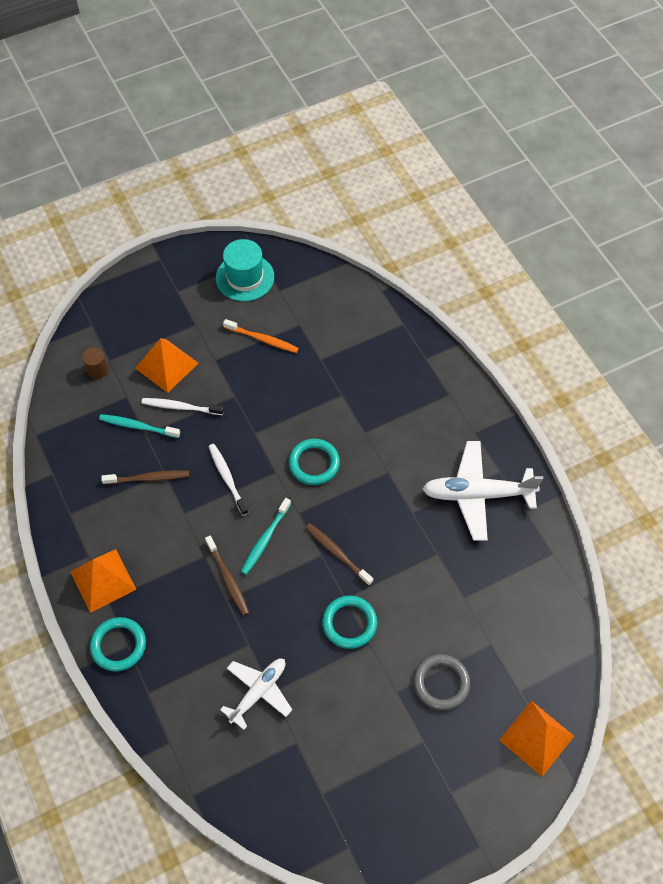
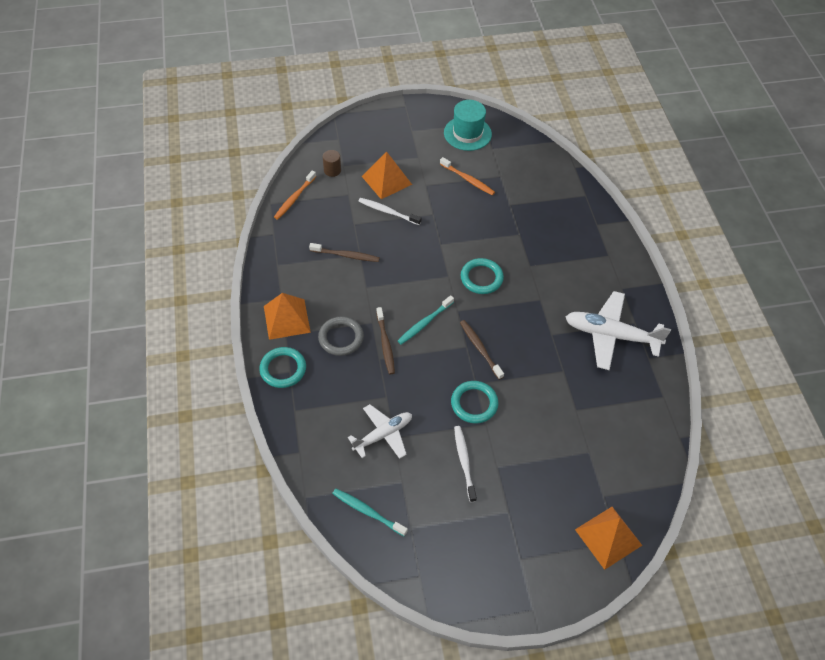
camera: 15 degrees right, 5 degrees down
turquoise toothbrush [99,414,180,438] -> turquoise toothbrush moved to [332,489,408,536]
white toothbrush [208,444,249,516] -> white toothbrush moved to [454,426,477,502]
grey ring [413,654,470,710] -> grey ring moved to [318,316,364,356]
none -> orange toothbrush [274,170,316,219]

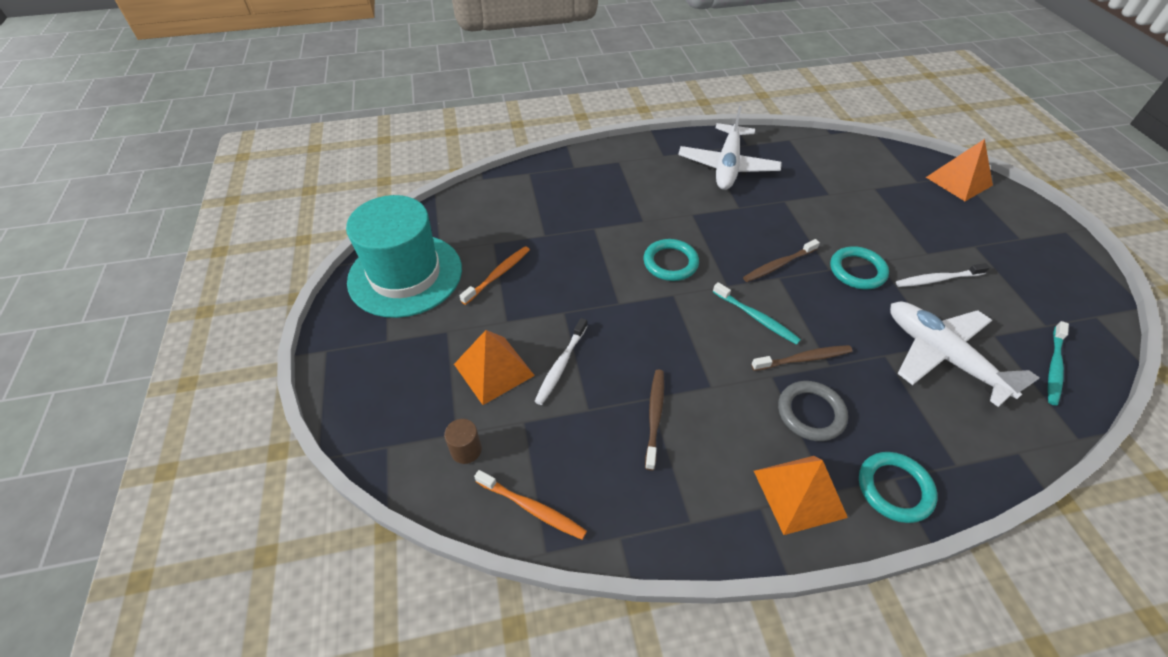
camera: 90 degrees left, 5 degrees down
white plane [348,404,412,459] -> white plane [890,302,1040,407], size x1.53
turquoise hat [444,100,492,151] -> turquoise hat [346,195,462,318], size x1.59

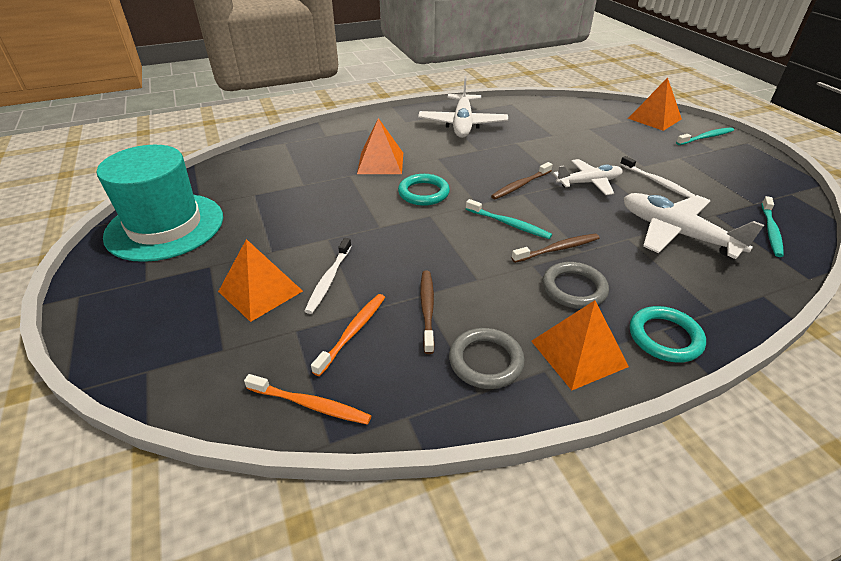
camera: 10 degrees left, 10 degrees down
brown cylinder [444,419,482,464] -> none
orange toothbrush [459,246,530,305] -> orange toothbrush moved to [311,294,385,376]
turquoise ring [830,247,889,289] -> white plane [553,159,622,195]
white toothbrush [896,263,990,287] -> white toothbrush turned 105 degrees counterclockwise [620,156,696,198]
none -> orange pyramid [357,118,403,174]
none -> grey ring [449,328,525,389]
none -> turquoise toothbrush [676,127,734,145]

